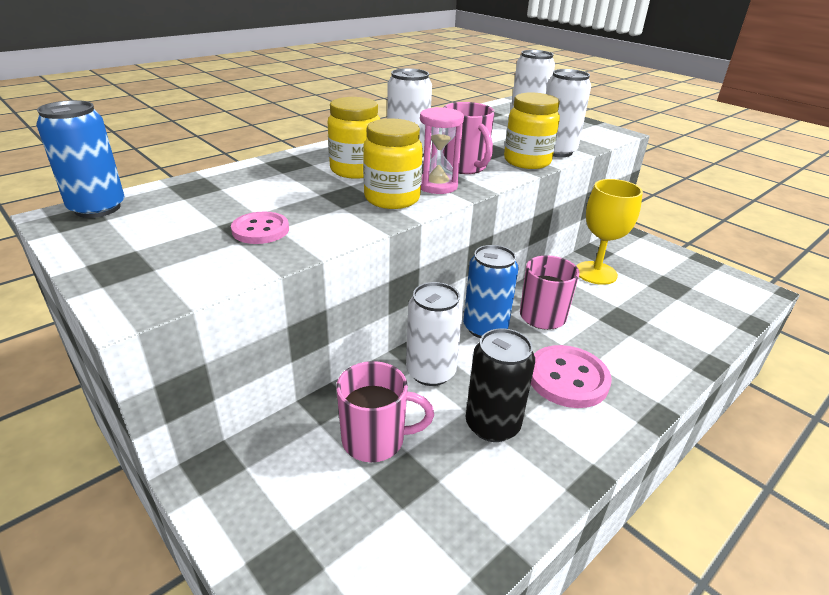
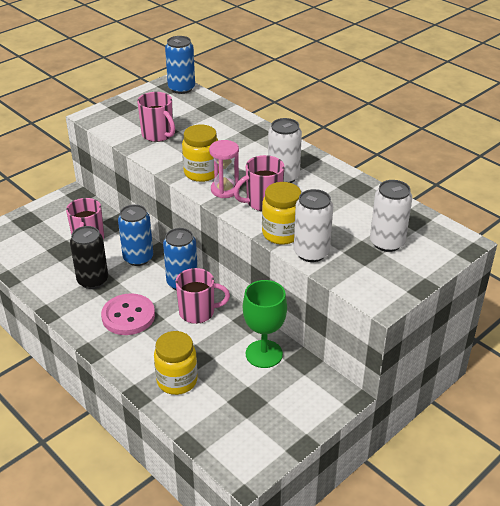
camera: 90 degrees right, 5 degrees up
pink button [231,212,289,244] -> pink mug [137,92,175,142]
yellow jar [328,97,380,179] -> yellow jar moved to [154,331,198,395]
white can [406,282,463,386] -> blue can [118,204,153,266]
yellow goblet [576,179,643,285] -> green goblet [243,280,287,368]

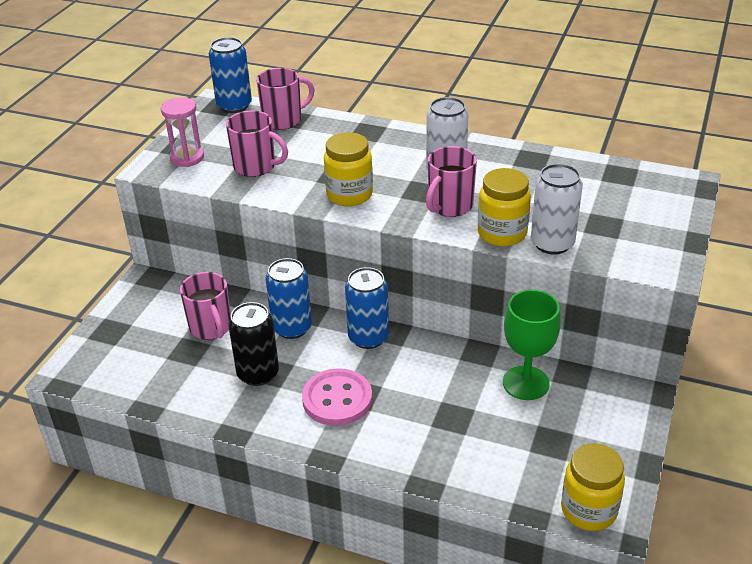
camera: 25 degrees left, 0 degrees up
yellow jar [154,331,198,395] -> yellow jar moved to [561,443,625,531]
pink mug [175,268,230,324] -> pink mug moved to [256,68,315,130]
pink hourglass [209,140,239,198] -> pink hourglass moved to [161,97,204,167]
white can [370,180,412,252] -> none

